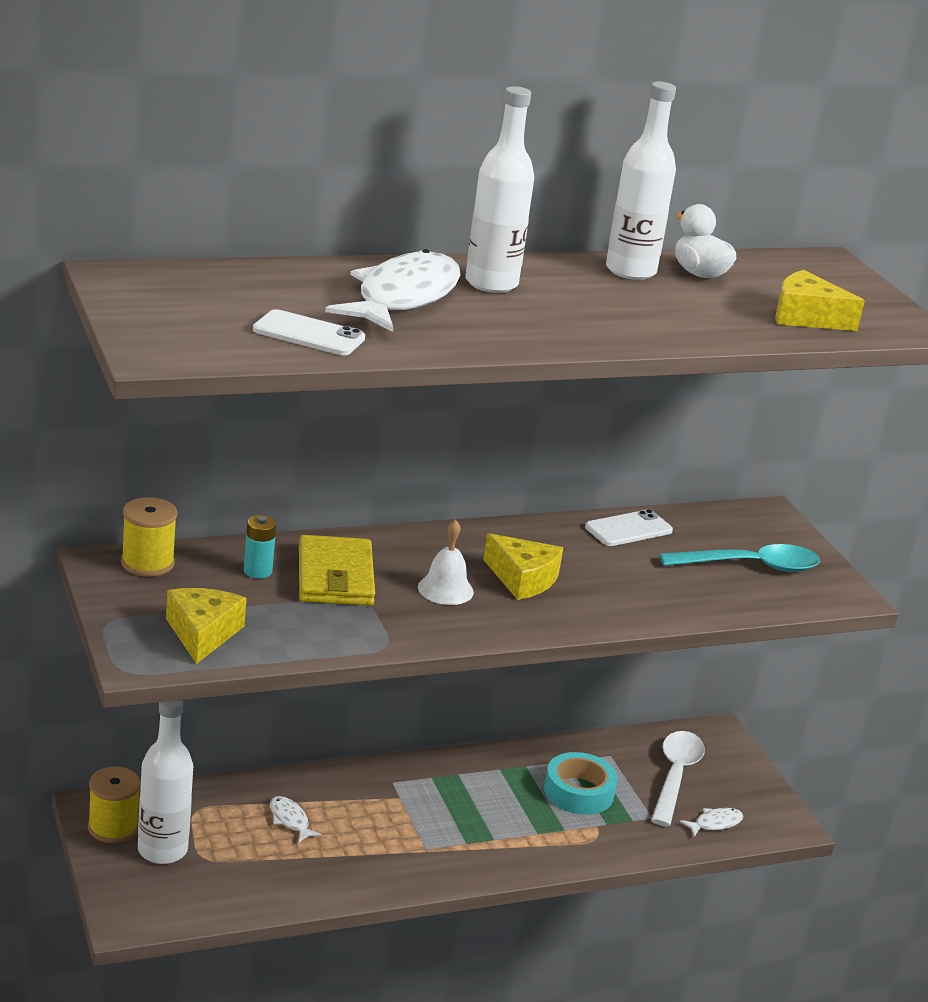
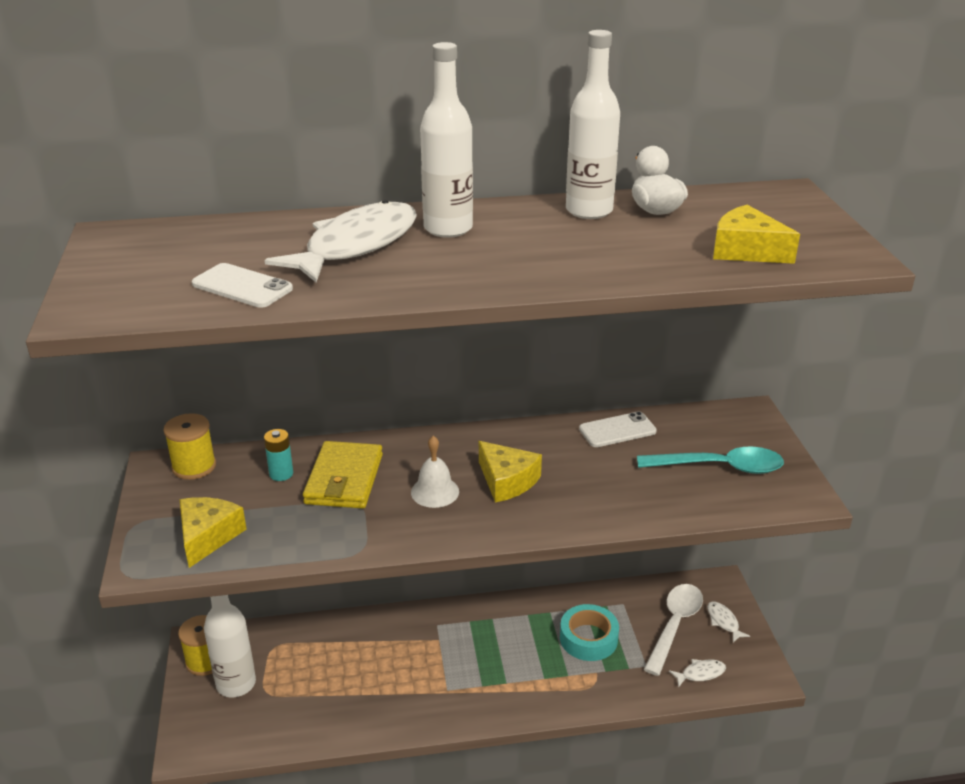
camera: 15 degrees right, 5 degrees up
white fish [270,796,322,843] -> white fish moved to [707,601,750,643]

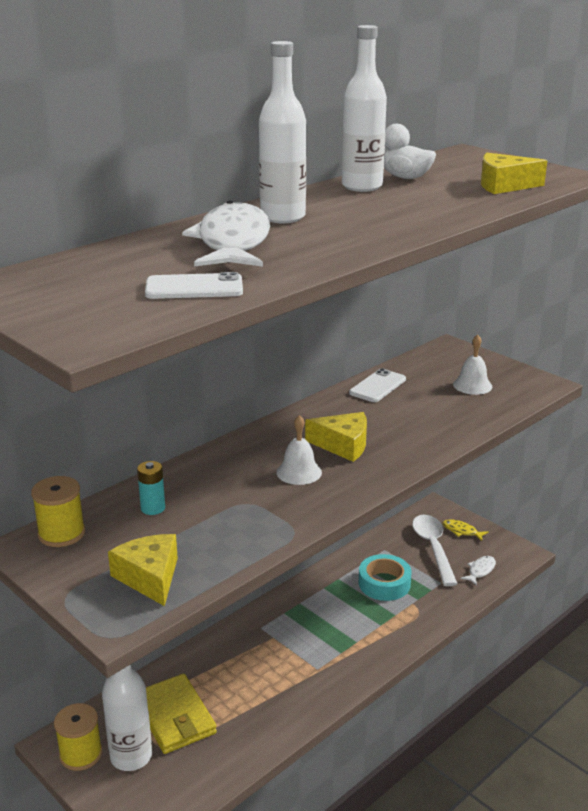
camera: 35 degrees left, 5 degrees down
yellow wallet [303,441,383,509] -> yellow wallet moved to [146,674,217,754]
turquoise spoon [637,446,784,474] -> white bell [453,334,492,395]
white fish [707,601,750,643] -> yellow fish [442,519,489,541]

